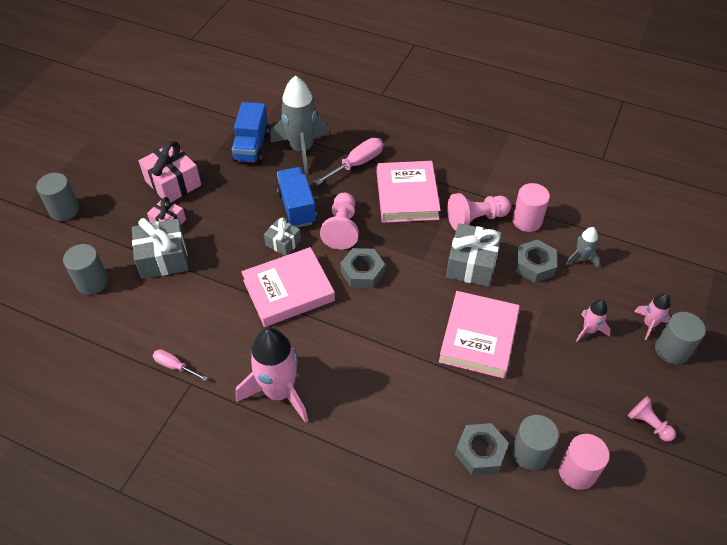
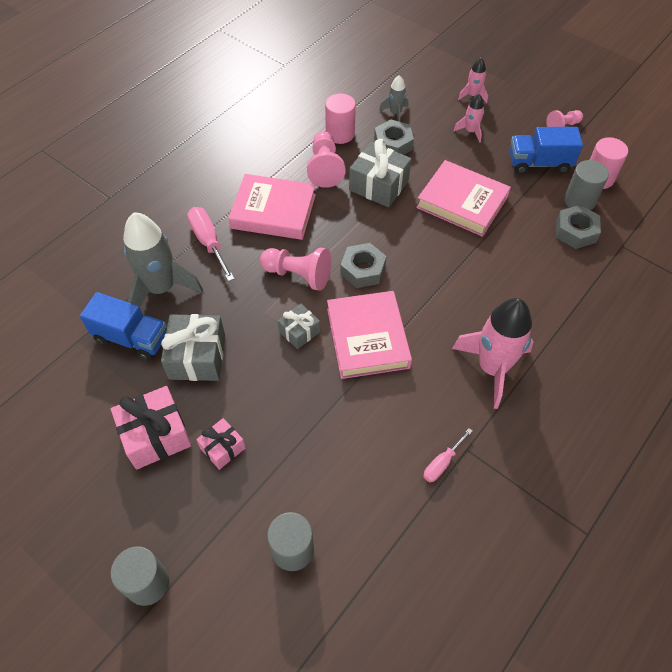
camera: 75 degrees left, 5 degrees up
grey gift [132,218,189,279] -> grey gift moved to [161,314,225,381]
blue truck [277,167,317,228] -> blue truck moved to [510,127,583,174]
grey cylinder [655,312,706,365] -> none

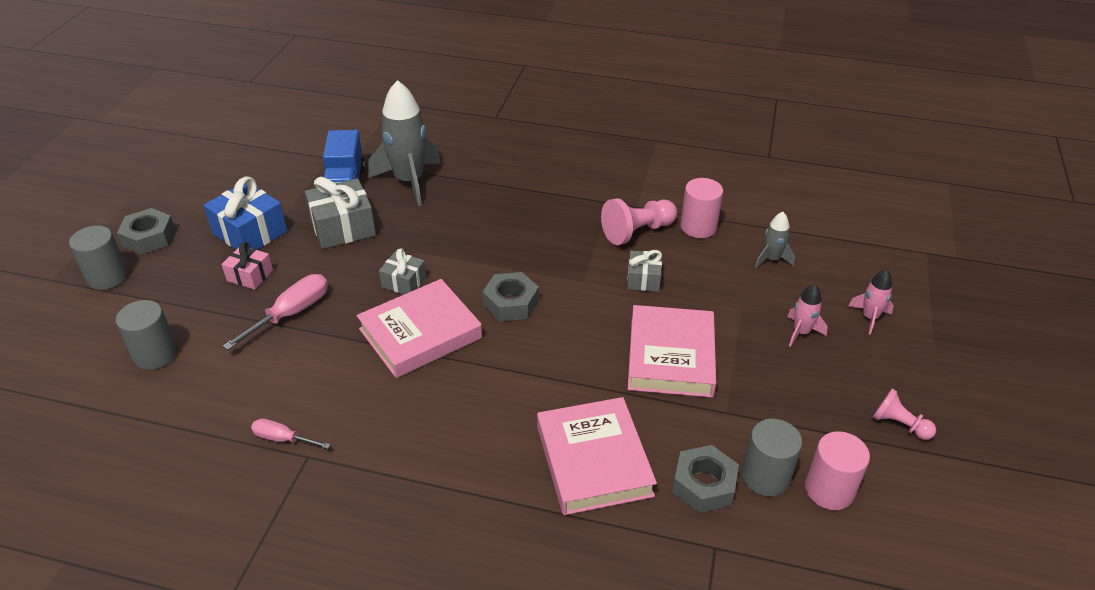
camera: 65 degrees right, 15 degrees down
pink gift [111,386,192,470] -> blue gift [204,177,287,250]
pink screwdriver [187,207,235,281] -> pink screwdriver moved to [222,274,328,350]
pink book [228,174,316,240] -> pink book moved to [537,397,657,515]
pink pawn [260,248,331,291] -> none
grey gift [349,139,411,207] -> grey gift [627,250,662,292], size x0.58
grey nut [374,119,414,155] -> grey nut moved to [117,208,175,255]
pink rocket [452,298,534,409] -> none
blue truck [510,127,583,174] -> none

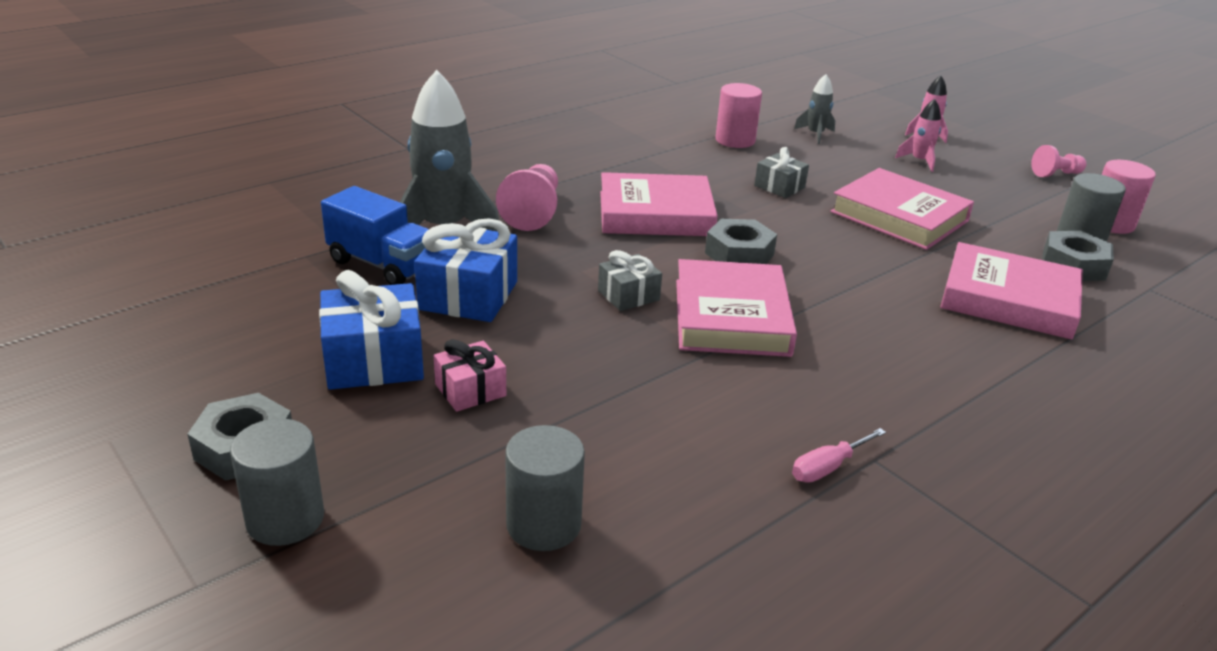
camera: 55 degrees left, 10 degrees down
pink screwdriver [222,274,328,350] -> none
grey gift [305,177,376,249] -> blue gift [414,218,517,322]
pink pawn [601,198,677,245] -> pink pawn moved to [496,164,558,231]
none -> pink book [600,172,718,236]

